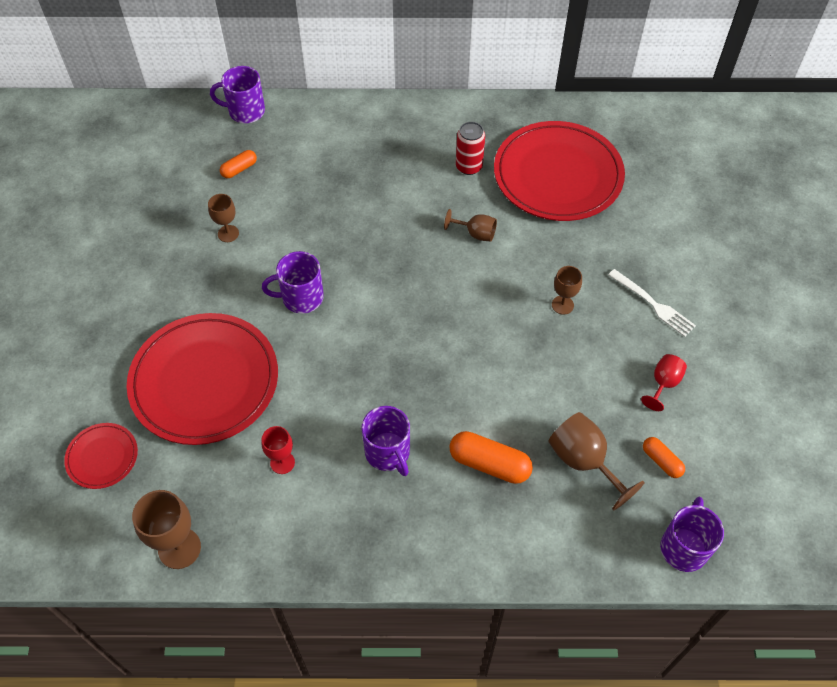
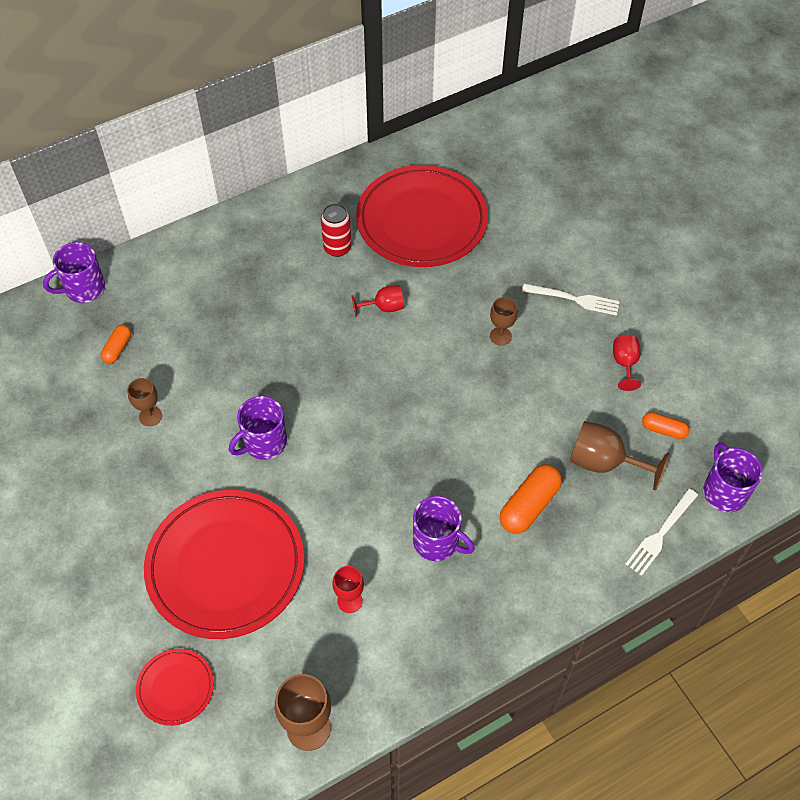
camera: 30 degrees left, 0 degrees up
brown goblet [444,209,497,241] -> red goblet [351,285,404,317]
orange capsule [449,431,533,484] -> orange capsule turned 45 degrees counterclockwise [500,464,562,534]
none -> white fork [626,488,698,576]

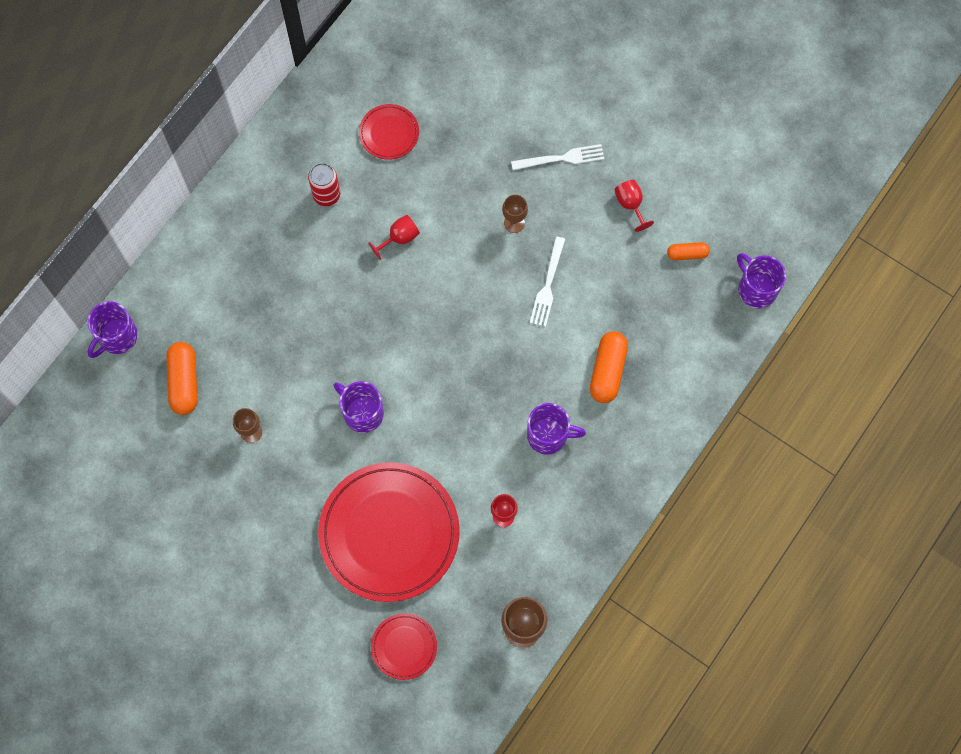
camera: 25 degrees left, 15 degrees up
orange capsule [101,325,131,364] -> orange capsule [166,342,198,415], size x1.71
purple mug [229,396,287,460] -> purple mug turned 105 degrees clockwise [333,381,384,433]
red plate [356,165,488,267] -> red plate [359,104,419,160], size x0.46
brown goblet [570,421,669,490] -> none
white fork [626,488,698,576] -> white fork moved to [530,237,565,327]

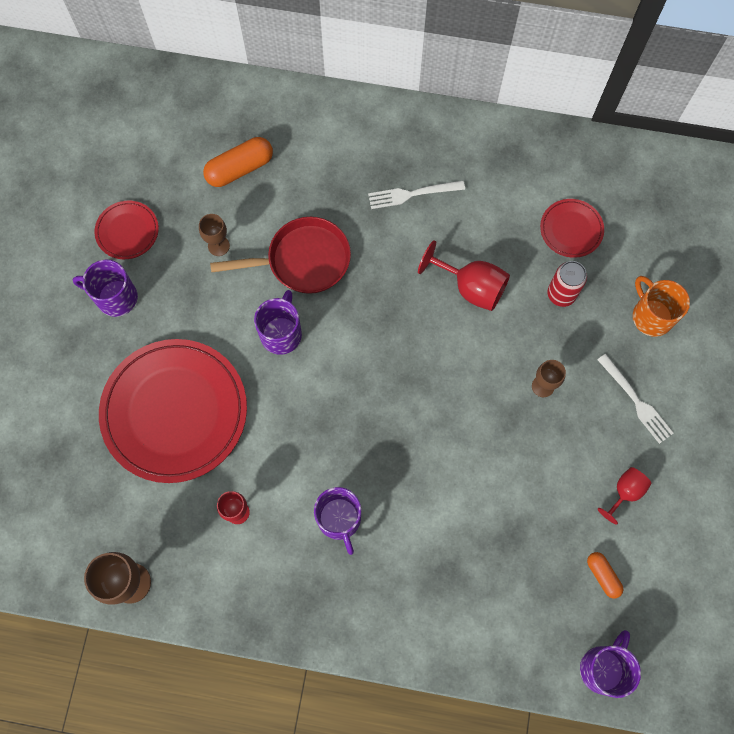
camera: 65 degrees right, 0 degrees up
purple mug [87,301,138,358] -> purple mug moved to [73,260,138,317]
red can [308,163,340,206] -> red can moved to [547,261,587,307]
red goblet [368,215,420,260] -> red goblet [418,240,510,311], size x1.64
red plate [371,613,437,680] -> red plate moved to [94,201,159,259]
white fork [530,237,565,327] -> white fork moved to [368,180,465,209]
orange capsule [590,331,628,403] -> none
none -> red pan [210,217,351,294]
none -> orange mug [633,276,690,337]

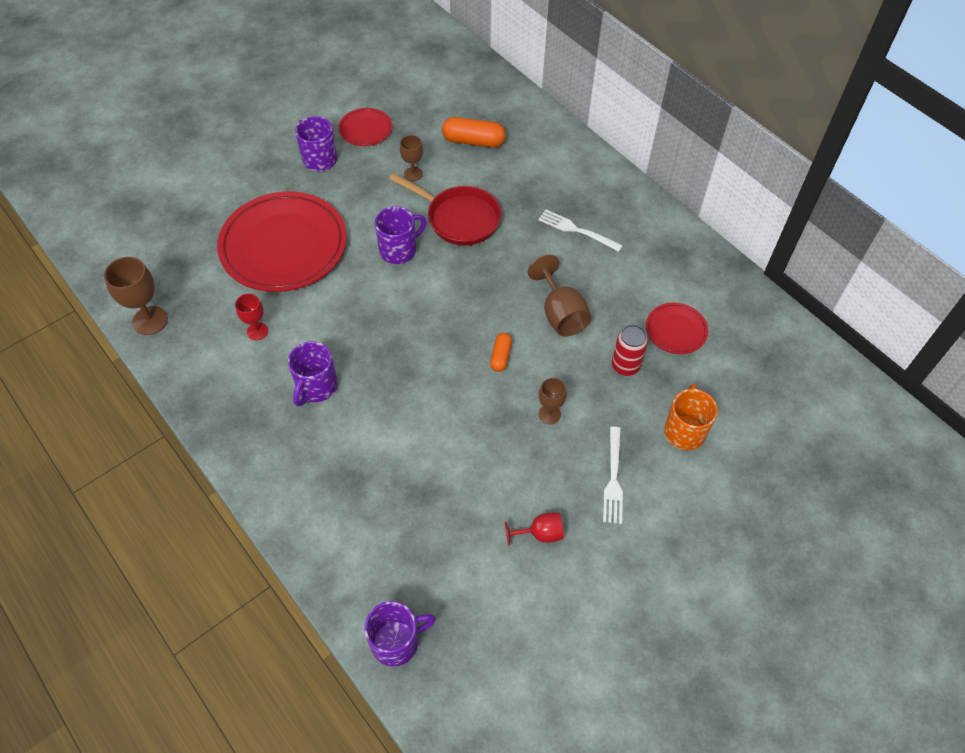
camera: 40 degrees right, 15 degrees down
red goblet [418,240,510,311] -> brown goblet [528,255,592,336]
orange capsule [587,552,623,599] -> orange capsule moved to [490,333,512,372]

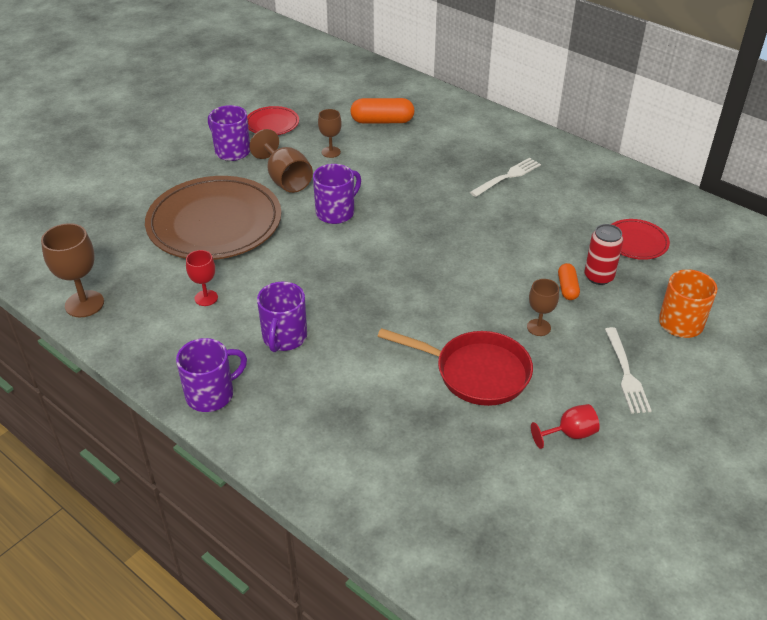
camera: 10 degrees left, 15 degrees down
red plate [217,192,347,292] -> brown plate [145,176,281,260]
purple mug [364,601,436,667] -> purple mug moved to [176,338,247,412]
red pan [389,173,501,246] -> red pan moved to [377,328,533,406]
orange capsule [490,333,512,372] -> orange capsule moved to [558,263,580,300]
brown goblet [528,255,592,336] -> brown goblet moved to [249,129,313,193]
white fork [538,209,623,252] -> white fork turned 120 degrees clockwise [470,158,541,197]

